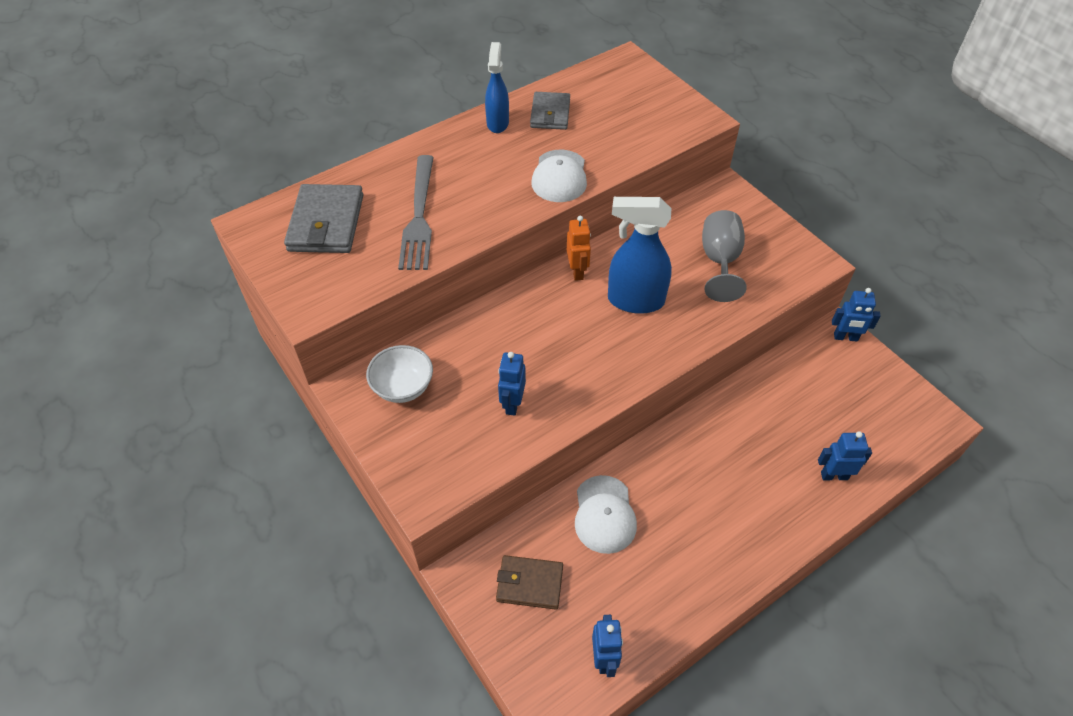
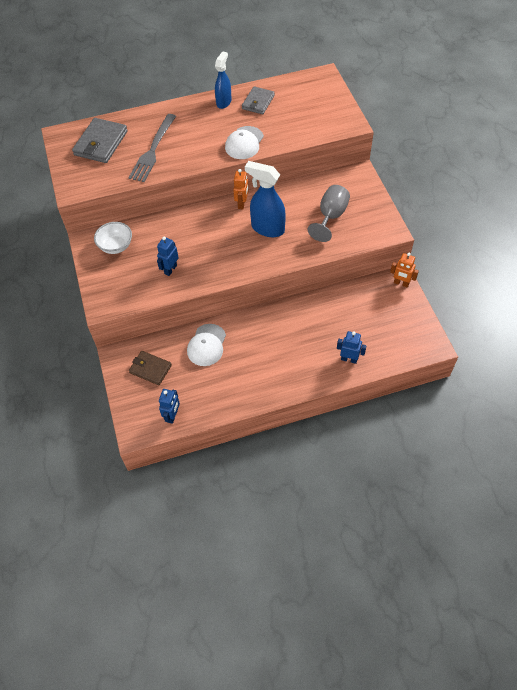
camera: 20 degrees right, 5 degrees up
blue robot [832,288,880,342] -> orange robot [390,253,419,288]

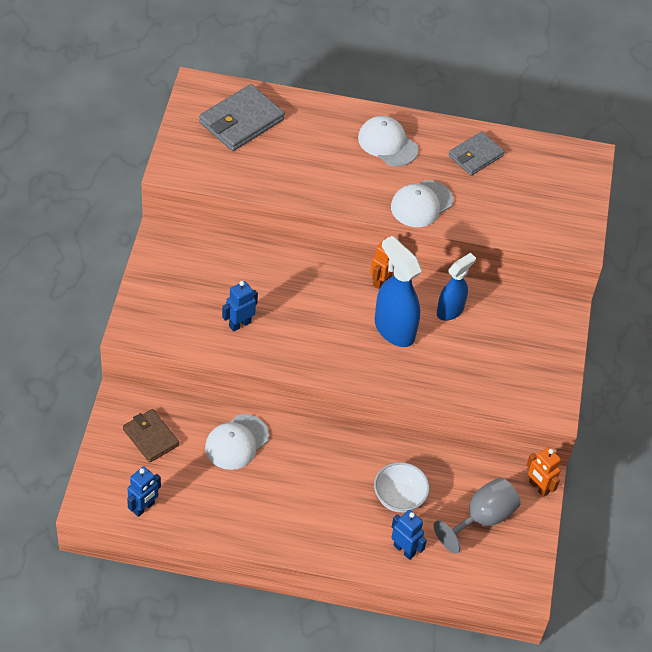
camera: 20 degrees right, 5 degrees down
white bowl [94,222,132,254] -> white bowl moved to [374,462,430,513]
grey fork [129,114,176,182] -> none
blue spray bottle [215,51,232,109] -> blue spray bottle moved to [437,253,476,321]
grey goblet [308,185,350,242] -> grey goblet moved to [434,478,520,554]
none -> white cap [358,116,418,166]

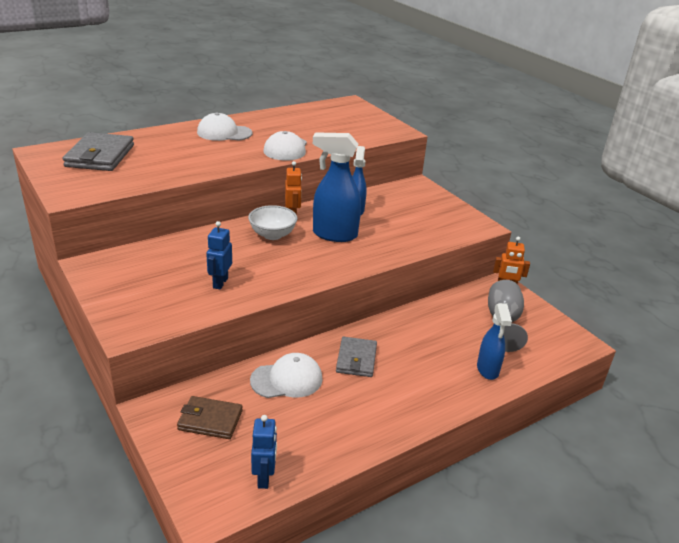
camera: 40 degrees left, 20 degrees down
white cap [205,414,269,470] -> white cap turned 105 degrees counterclockwise [250,353,323,398]
white bowl [374,462,430,513] -> white bowl moved to [248,205,298,240]
blue robot [391,510,427,560] -> blue spray bottle [477,303,512,380]
grey wallet [449,132,505,176] -> grey wallet moved to [336,337,377,377]

